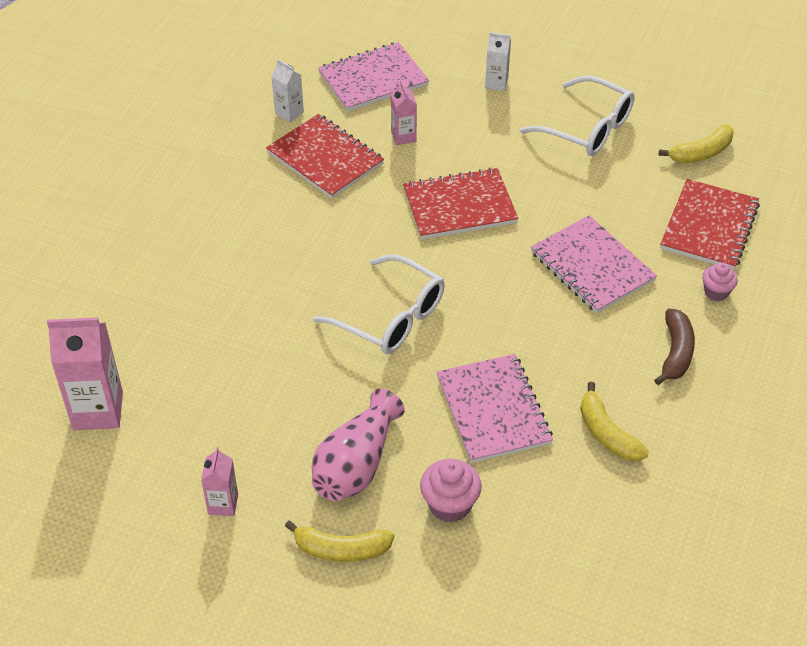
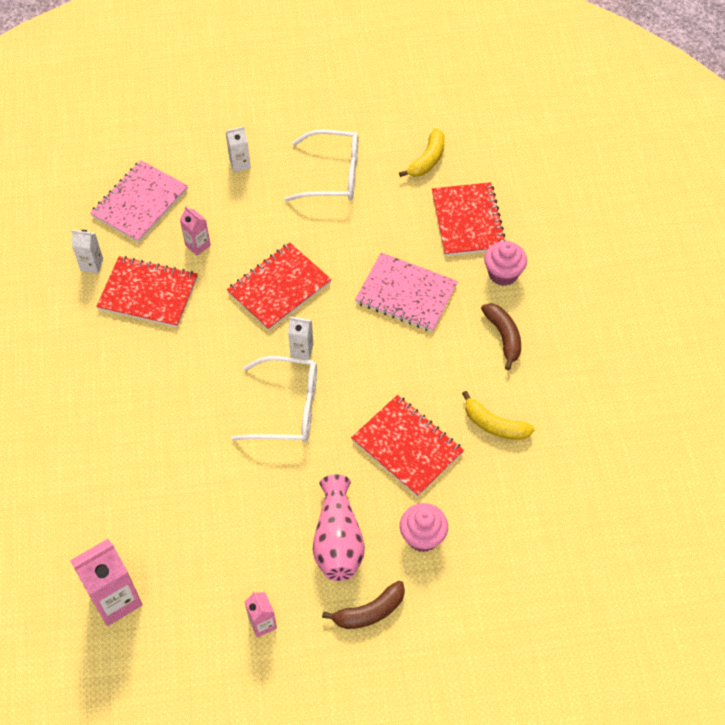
camera: 30 degrees left, 10 degrees up
yellow banana [285,521,395,562] -> brown banana [322,581,405,629]
pink notebook [437,354,553,463] -> red notebook [351,395,464,497]
pink cupcake [702,263,738,301] -> pink cupcake [484,241,527,286], size x1.53
none -> white carton [288,317,313,360]

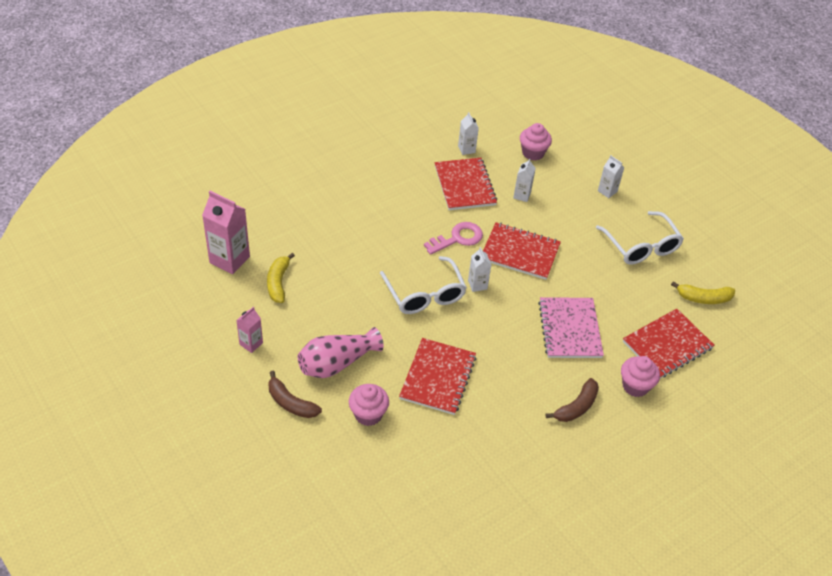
camera: 60 degrees right, 10 degrees down
pink notebook [90,160,188,243] -> pink cupcake [520,123,552,161]
pink carton [180,206,211,256] -> white carton [513,158,536,202]
yellow banana [462,391,535,440] -> yellow banana moved to [267,253,295,303]
none -> pink key [424,222,483,255]

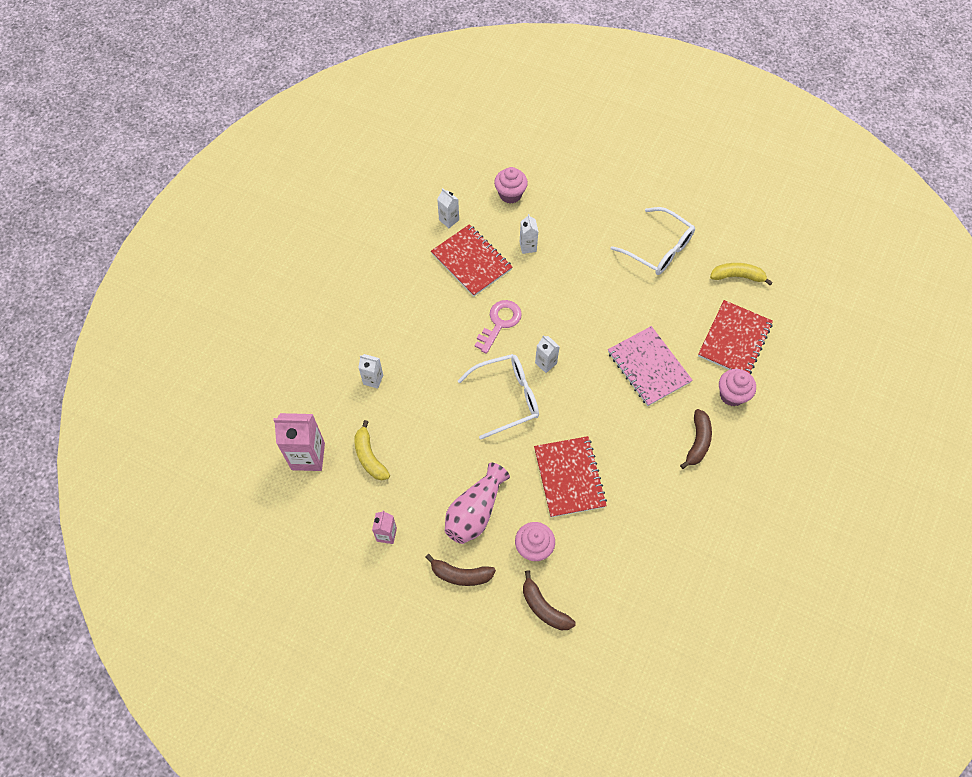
camera: 25 degrees left, 15 degrees up
white glasses [380,256,467,314] -> white glasses turned 60 degrees counterclockwise [458,354,539,440]
red notebook [483,222,561,280] -> none
white carton [598,155,624,198] -> white carton moved to [358,354,383,389]
yellow banana [671,281,735,304] -> yellow banana turned 150 degrees counterclockwise [710,263,773,285]
none -> brown banana [523,570,576,631]

